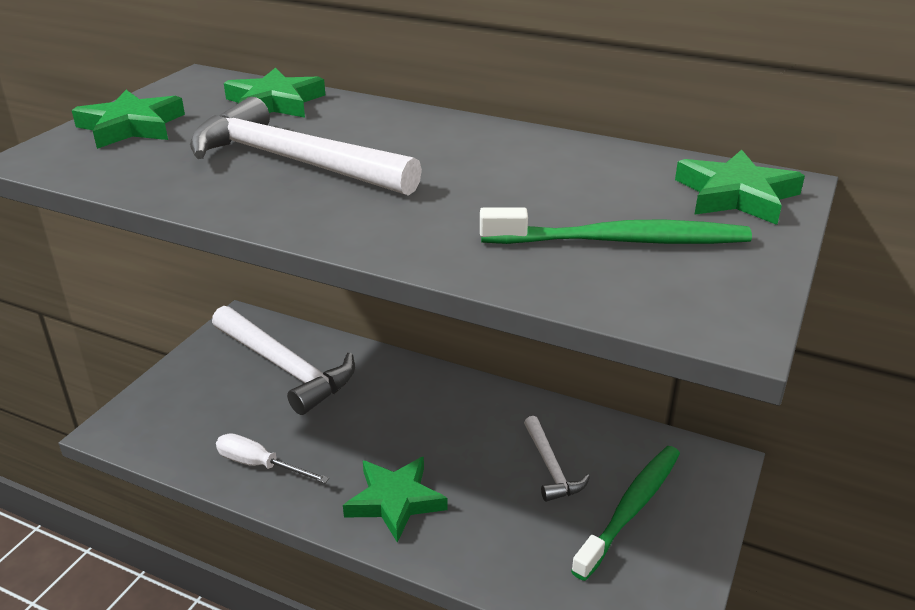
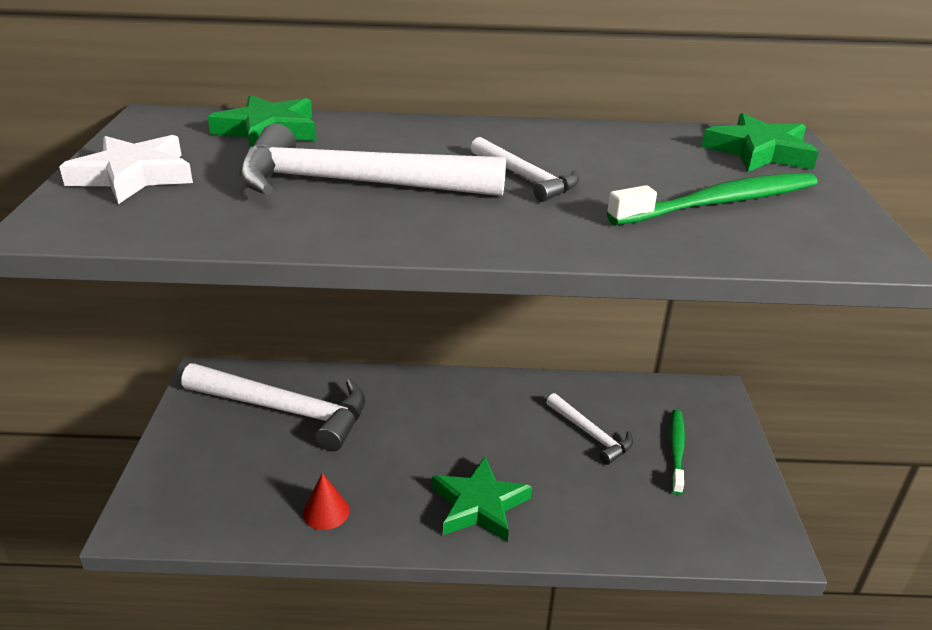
camera: 25 degrees left, 0 degrees up
green star [72,90,185,149] -> white star [59,135,193,204]
white screwdriver [216,433,329,483] -> red cone [303,473,350,530]
green toothbrush [571,446,680,581] -> green toothbrush [670,410,685,495], size x0.65
none -> white hammer [471,137,580,202]

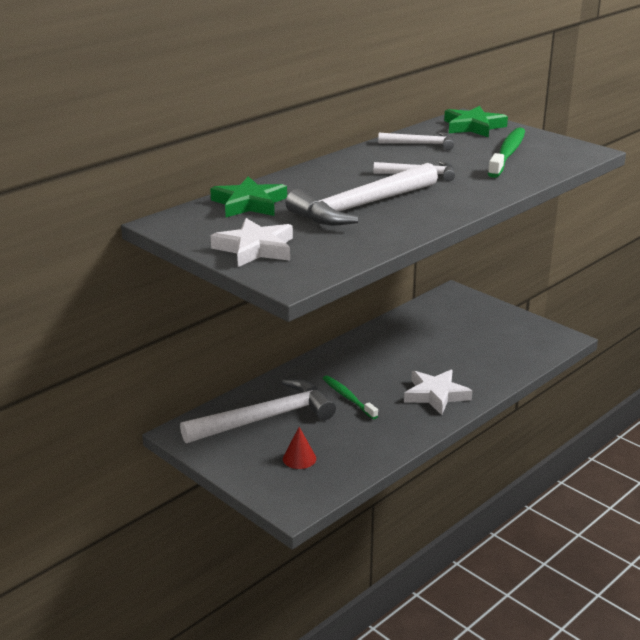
camera: 45 degrees left, 5 degrees down
red cone [303,473,350,530] -> red cone moved to [283,427,316,469]
green star [432,456,532,542] -> white star [404,370,472,415]
white hammer [546,393,633,465] -> white hammer moved to [378,132,454,150]
green toothbrush [670,410,685,495] -> green toothbrush moved to [322,375,378,419]

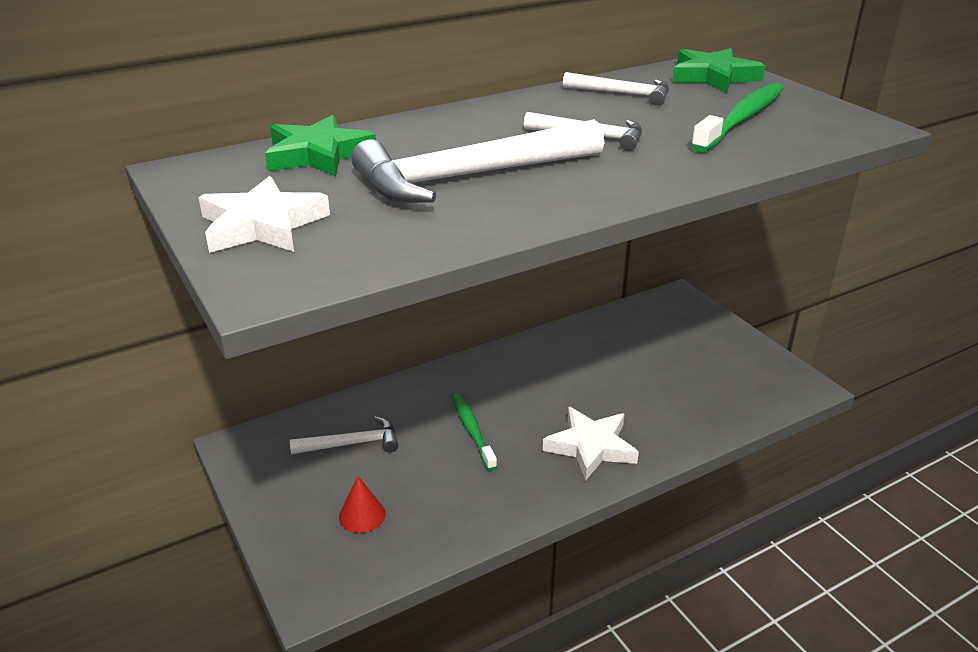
camera: 15 degrees right, 5 degrees up
white hammer [180,379,336,443] -> white hammer [290,416,398,454], size x0.52

